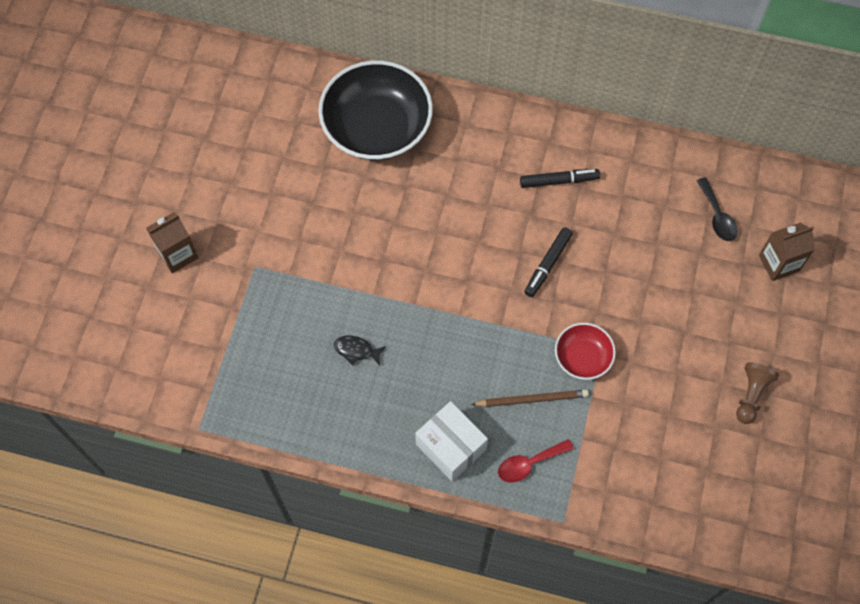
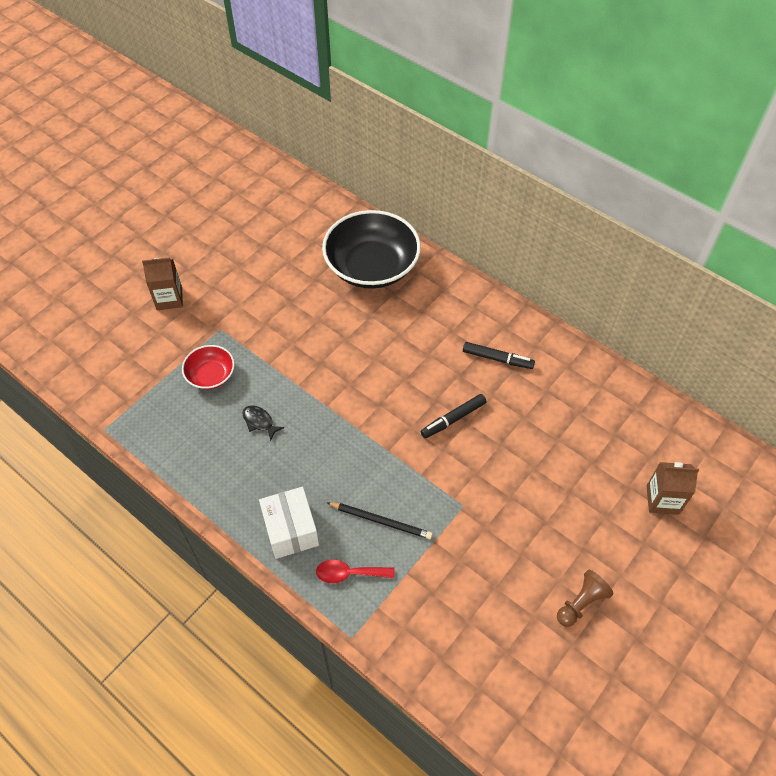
camera: 25 degrees right, 10 degrees down
brown pencil [471,390,589,407] -> black pencil [326,502,433,539]
red bowl [555,323,616,380] -> red bowl moved to [182,345,235,389]
black spoon [697,177,738,241] -> none

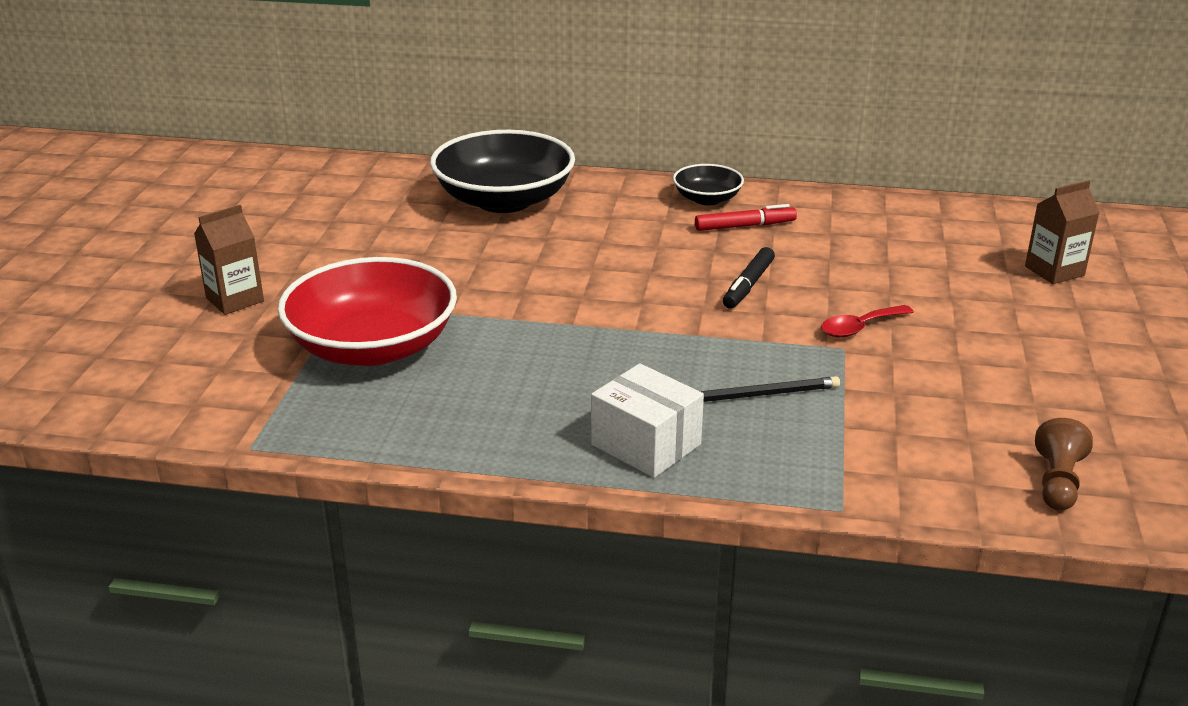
camera: 30 degrees left, 25 degrees down
red bowl [182,345,235,389] -> red bowl [278,257,457,366], size x2.02
black fish [242,405,284,441] -> none
red spoon [316,560,395,583] -> red spoon moved to [821,305,914,338]
black marker [463,342,535,369] -> red marker [695,204,797,231]
brown pawn [557,570,614,627] -> brown pawn moved to [1035,418,1093,511]
none -> black bowl [673,164,744,205]

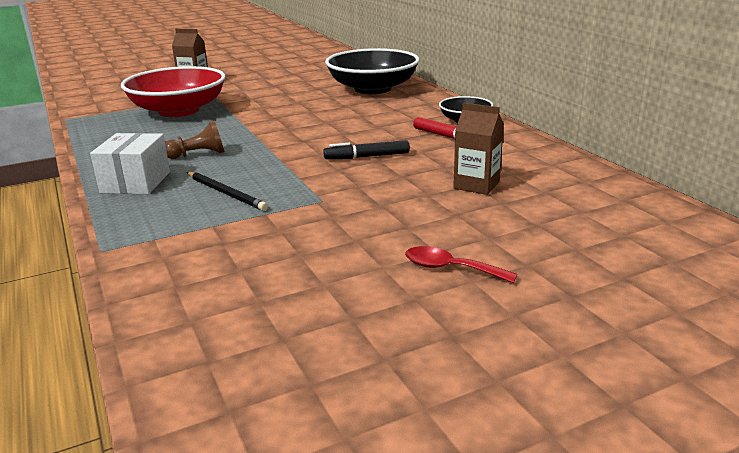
camera: 55 degrees right, 5 degrees down
red spoon [821,305,914,338] -> red spoon moved to [405,246,517,283]
brown carton [1025,180,1100,284] -> brown carton moved to [453,103,504,195]
brown pawn [1035,418,1093,511] -> brown pawn moved to [165,120,224,159]

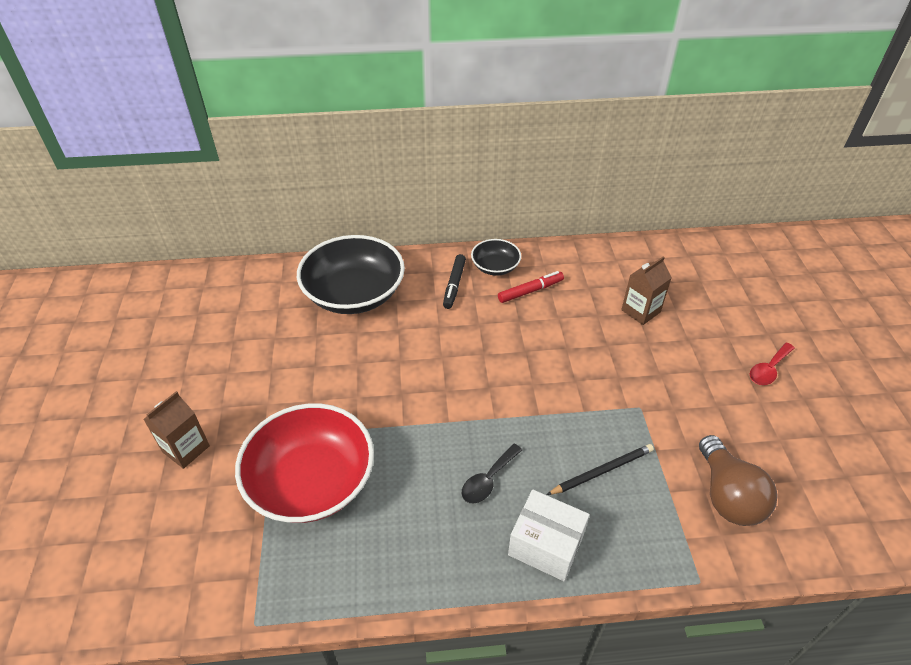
camera: 70 degrees left, 20 degrees up
brown pawn [165,120,224,159] -> black spoon [462,444,522,503]
black marker [323,140,410,159] -> black marker moved to [443,254,466,309]
none -> brown light bulb [699,435,778,526]

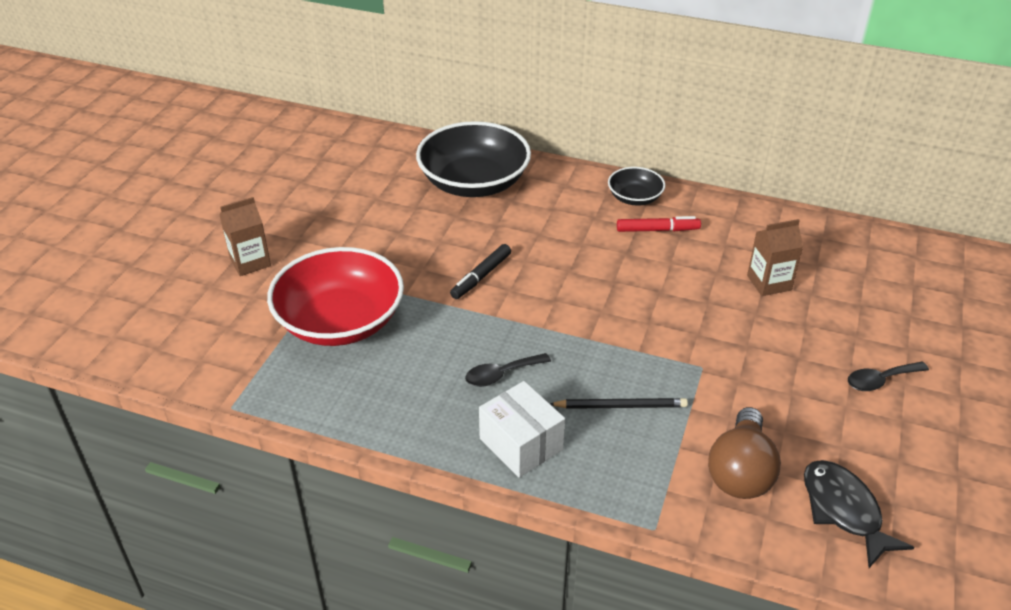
camera: 25 degrees right, 5 degrees down
black marker [443,254,466,309] -> black marker moved to [450,244,511,299]
red spoon [750,342,795,385] -> black spoon [848,362,929,391]
none -> black fish [804,460,915,568]

